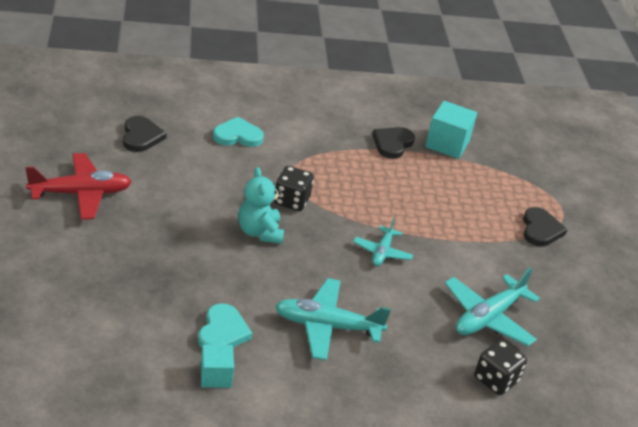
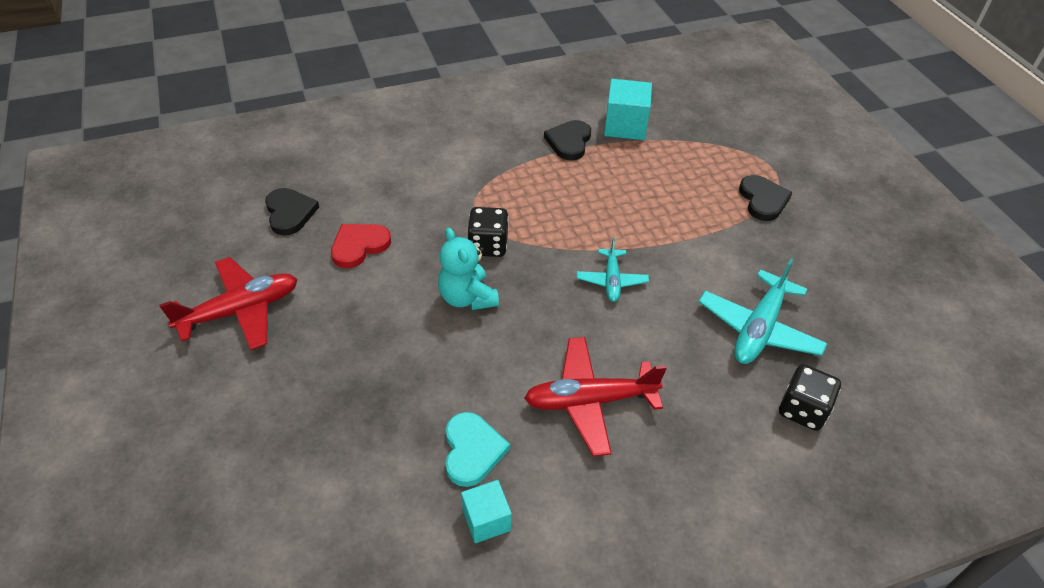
camera: 10 degrees left, 10 degrees up
turquoise heart [213,117,264,147] -> none
turquoise plane [275,278,391,361] -> red plane [524,337,667,456]
none -> red heart [331,224,391,268]

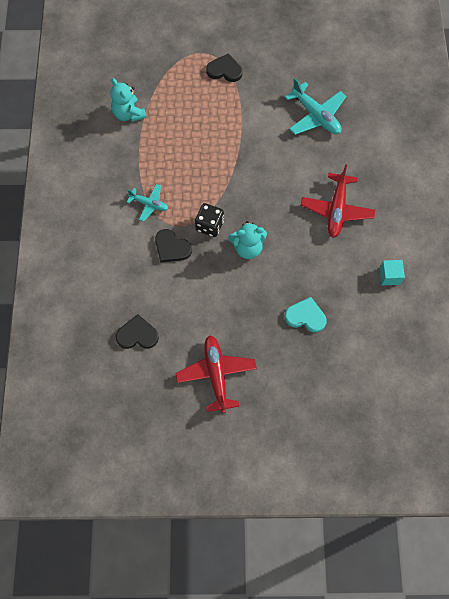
camera: 70 degrees left, 20 degrees up
red heart [331,224,391,268] -> none
turquoise heart [446,412,510,487] -> turquoise heart moved to [285,297,327,332]
black heart [544,120,591,161] -> black heart moved to [155,229,192,262]
turquoise plane [577,237,649,302] -> turquoise plane moved to [127,184,168,222]
turquoise cube [604,79,652,140] -> turquoise teddy bear [110,78,147,122]
black dice [779,364,841,431] -> none

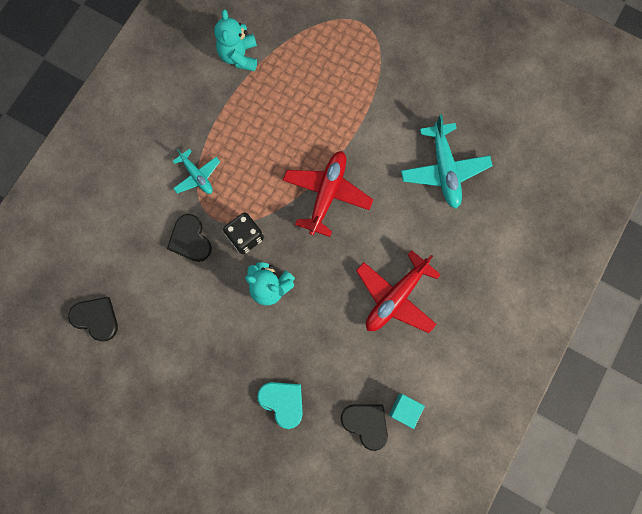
camera: 30 degrees right, 10 degrees up
red plane [175,335,257,413] -> red plane moved to [283,151,373,237]
black heart [206,54,242,82] -> black heart moved to [341,404,388,451]

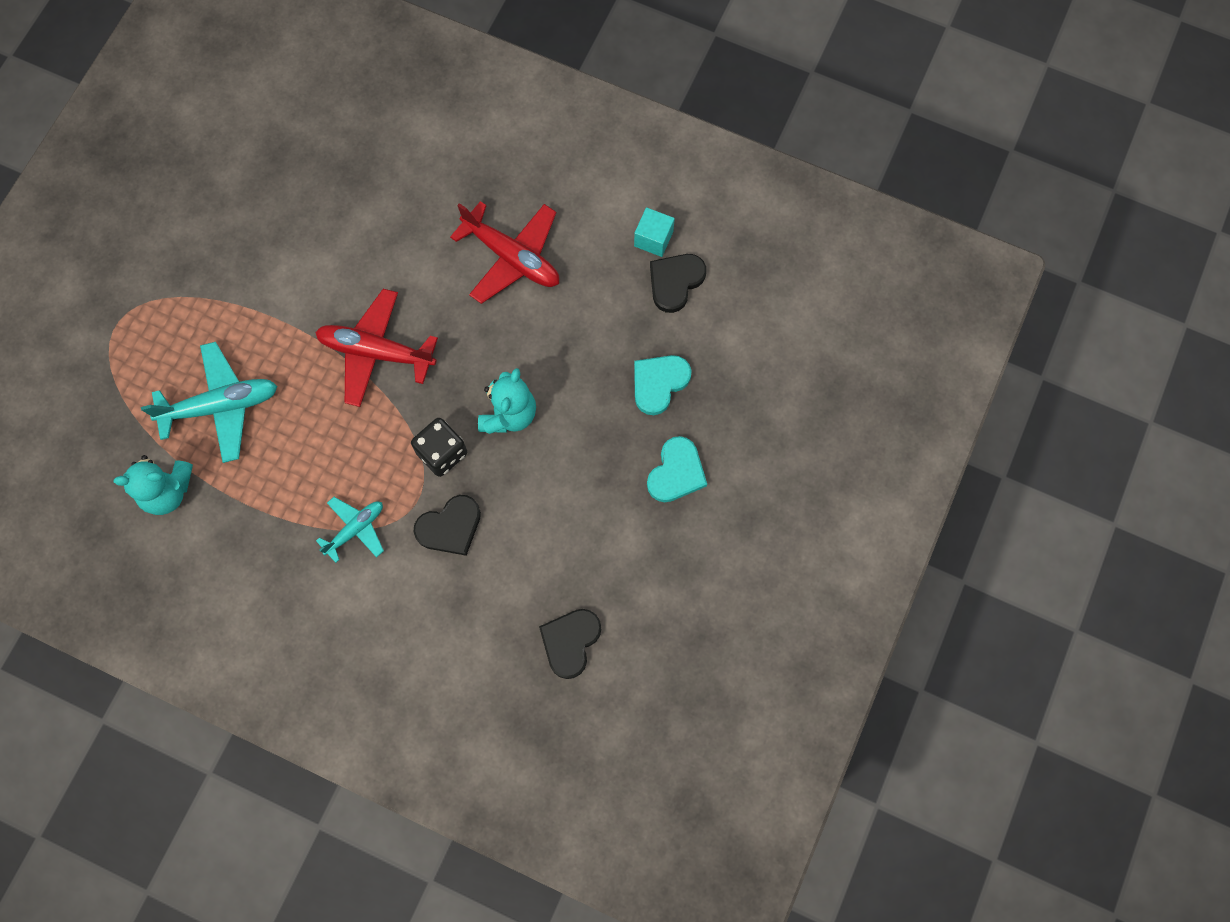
camera: 95 degrees left, 5 degrees down
turquoise plane [401,114,493,209] -> turquoise plane moved to [141,342,277,463]
none -> turquoise heart [647,436,707,502]

